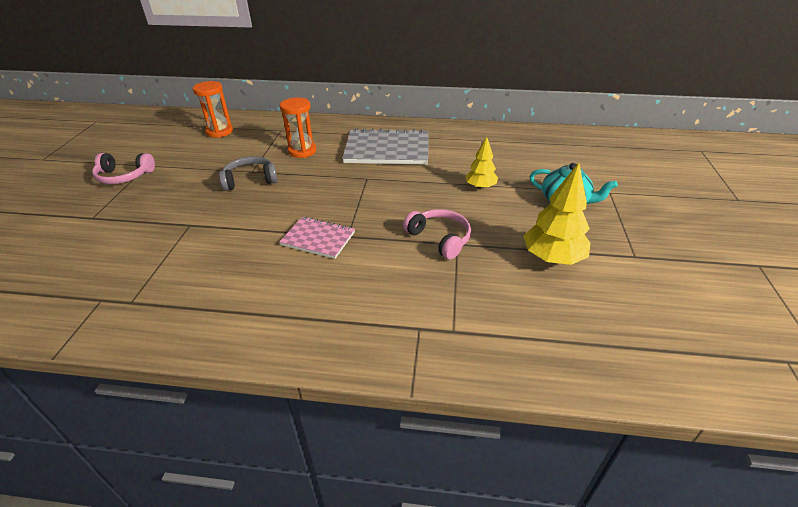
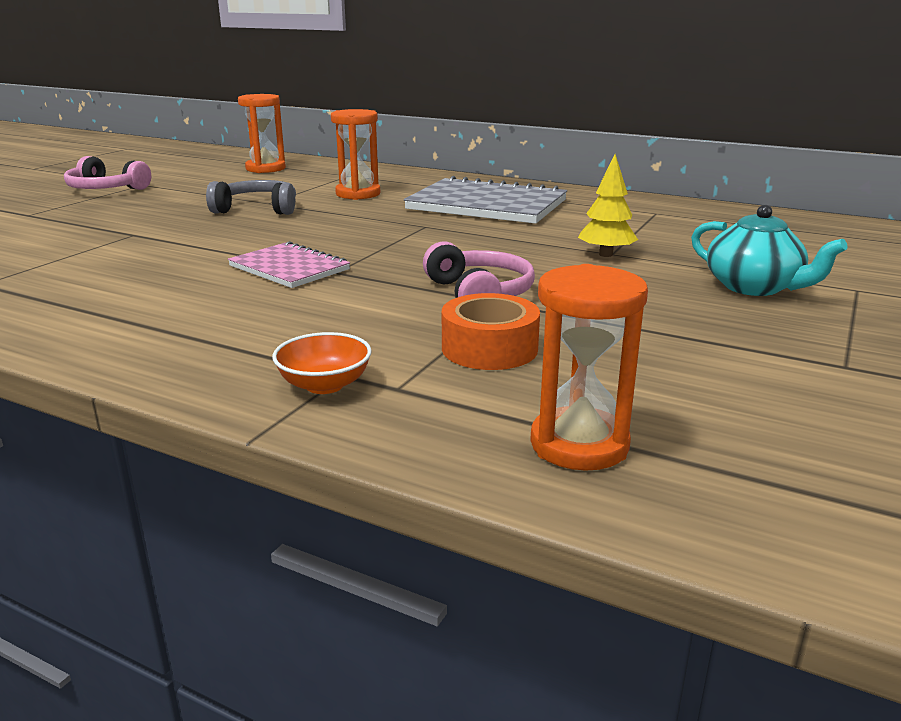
camera: 20 degrees right, 15 degrees down
yellow tree [524,163,590,265] -> none
none -> orange bowl [272,332,372,394]
none -> orange tape [442,293,540,370]
none -> orange hourglass [530,264,648,471]

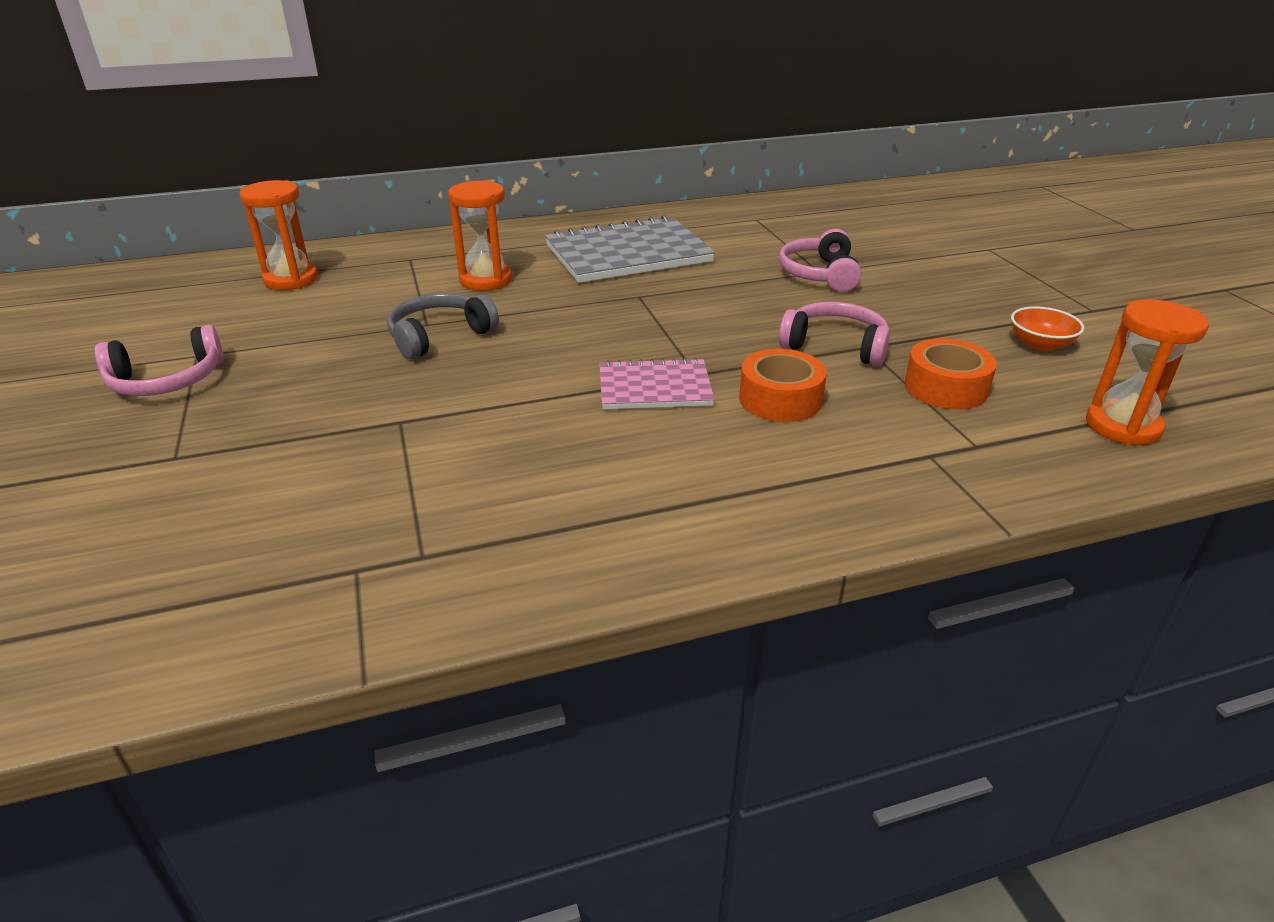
camera: 45 degrees left, 10 degrees up
orange bowl [272,332,372,394] -> orange bowl moved to [1011,306,1084,351]
yellow tree [578,154,638,257] -> pink headphones [779,229,861,292]
turquoise teapot [691,205,848,296] -> none
none -> orange tape [739,349,827,422]

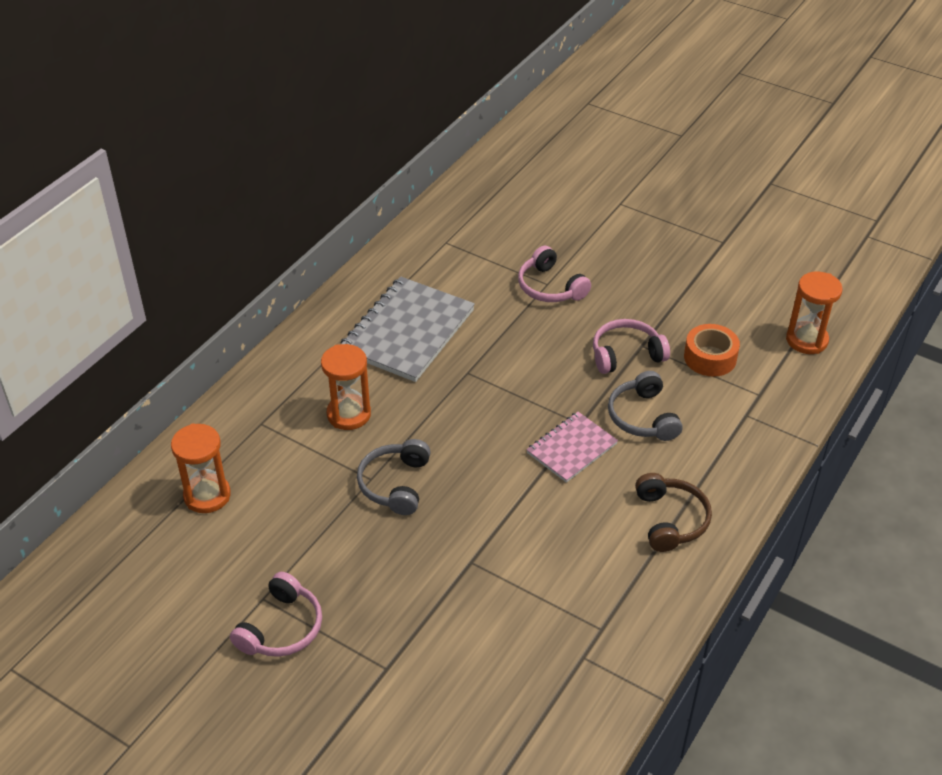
camera: 40 degrees left, 10 degrees up
orange tape [739,349,827,422] -> grey headphones [608,371,683,441]
orange bowl [1011,306,1084,351] -> none
none -> brown headphones [635,473,712,552]

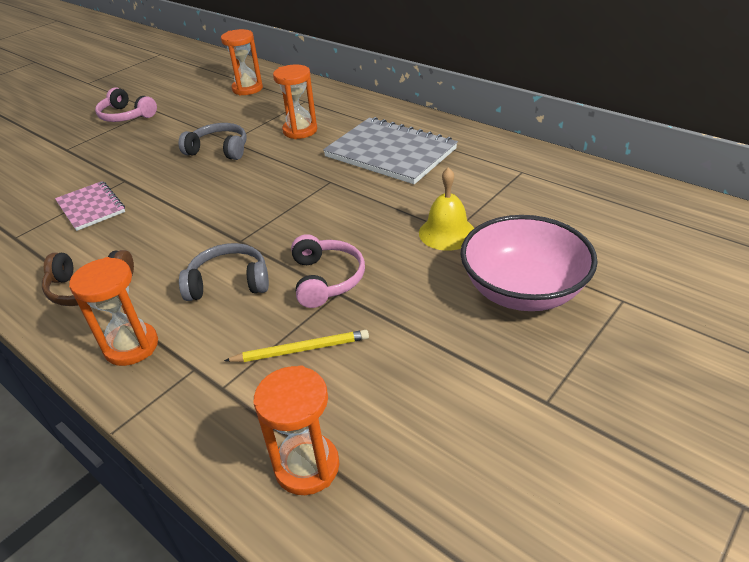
camera: 100 degrees right, 5 degrees down
pink headphones [518,246,591,302] -> yellow bell [419,167,474,251]
pink notebook [526,412,618,483] -> pink notebook moved to [55,181,125,231]
orange tape [684,324,740,377] -> yellow pencil [224,330,369,362]
none -> orange hourglass [69,257,158,366]
none -> pink bowl [460,215,598,311]

